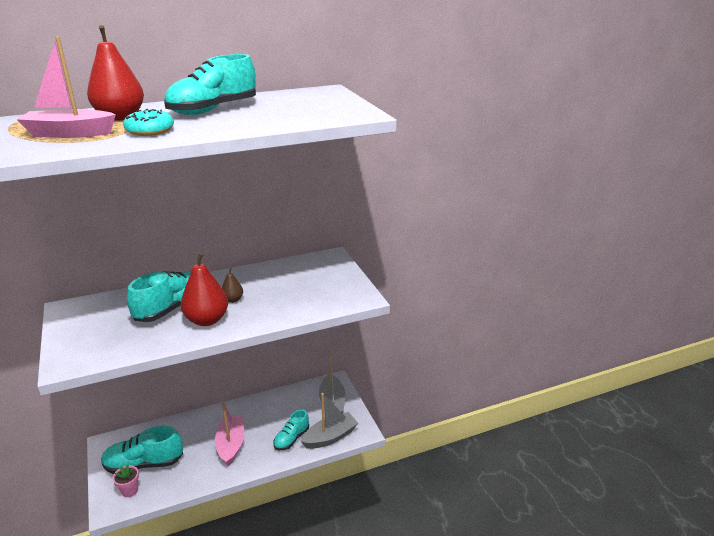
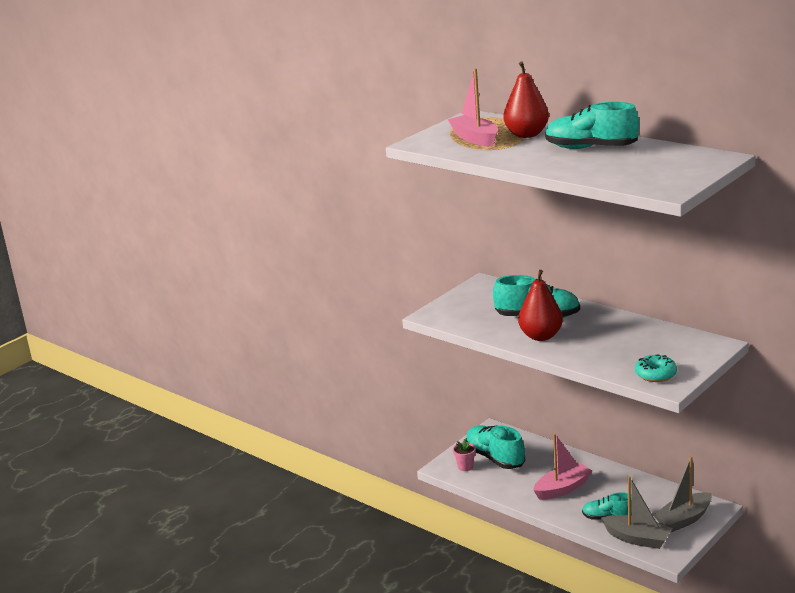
camera: 65 degrees right, 5 degrees down
turquoise donut [123,109,174,136] -> turquoise donut moved to [635,354,677,382]
brown pear [222,268,243,303] -> none

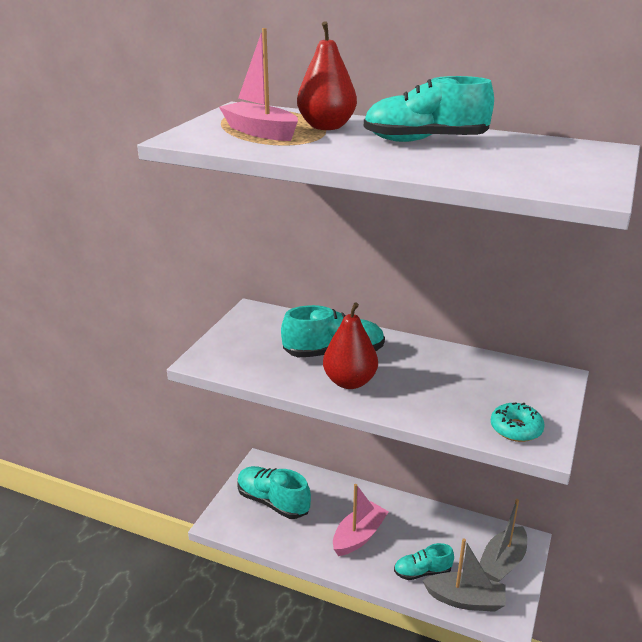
camera: 20 degrees left, 5 degrees up
pink flower pot [453,439,476,471] -> none

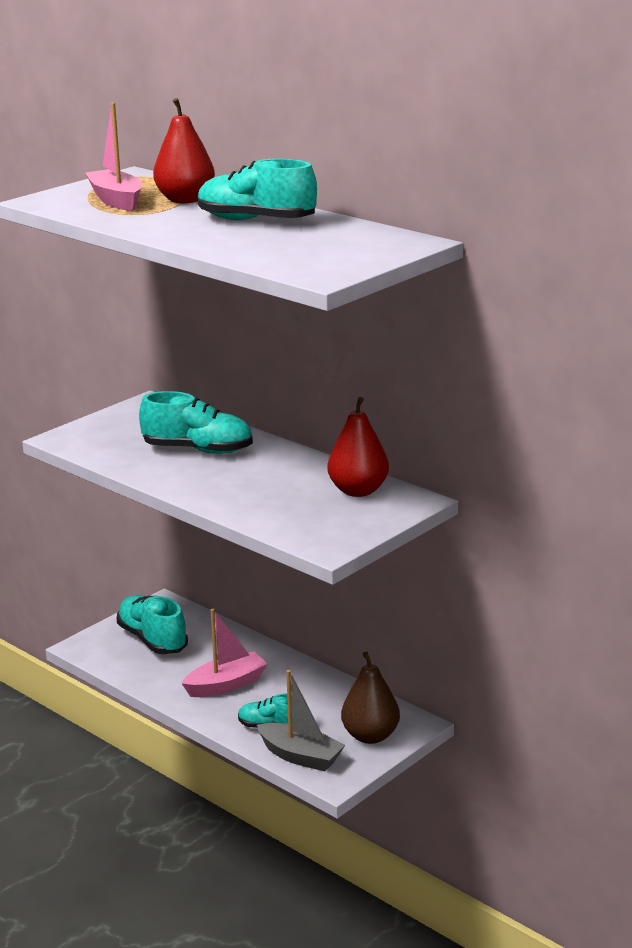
camera: 20 degrees right, 5 degrees down
red pear [323,302,378,389] -> red pear moved to [327,397,389,497]
grey boat [479,499,527,582] -> brown pear [341,652,400,744]
turquoise donut [491,402,545,442] -> none

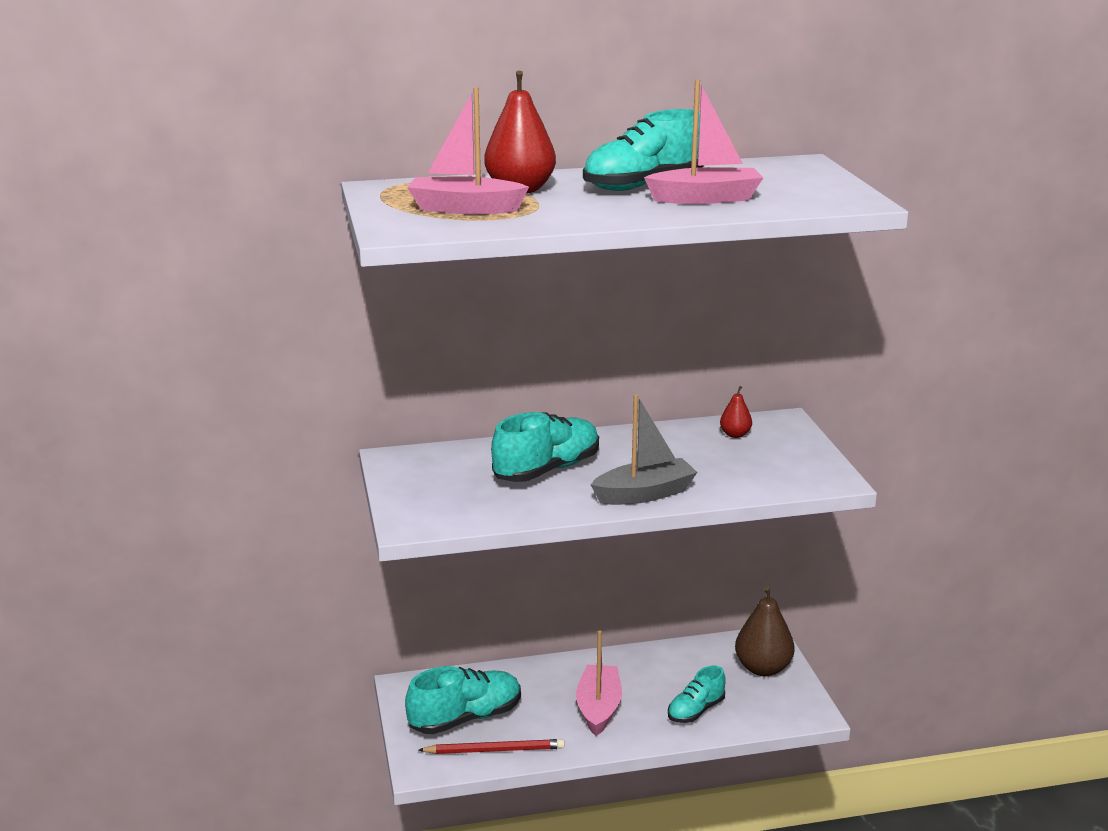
camera: 55 degrees left, 0 degrees up
turquoise shoe [117,595,188,654] -> turquoise shoe turned 150 degrees clockwise [405,666,521,734]
grey boat [257,670,345,771] -> grey boat moved to [591,394,698,505]
red pear [327,397,389,497] -> red pear [720,386,752,438], size x0.51
none -> red pencil [418,739,565,754]
none -> pink boat [644,80,763,204]

